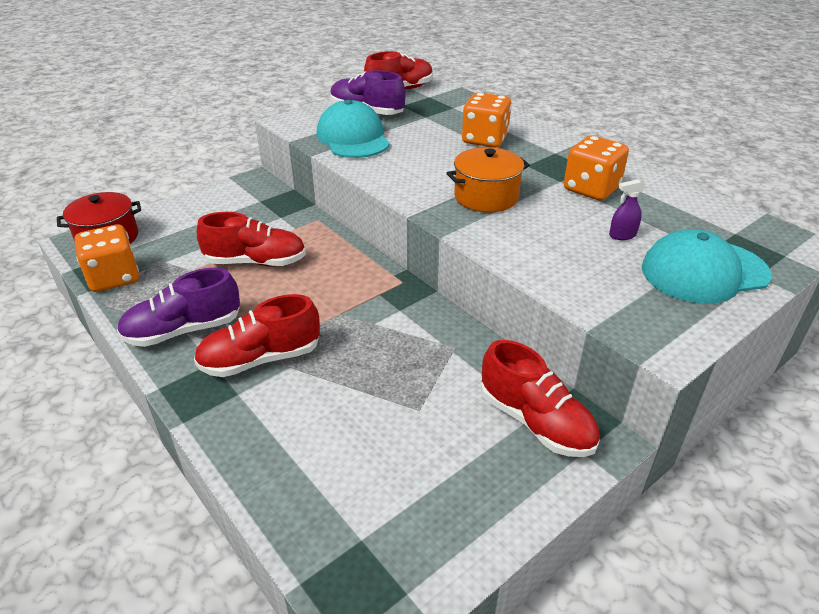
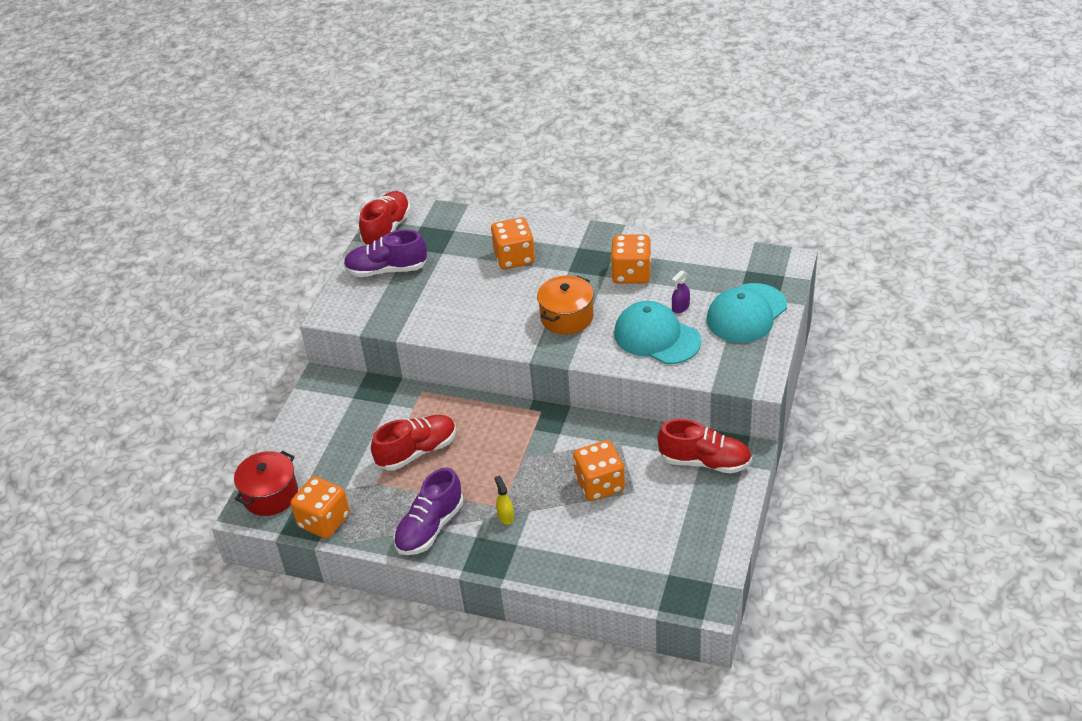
camera: 30 degrees left, 5 degrees up
red shoe [194,294,320,377] -> yellow spray bottle [494,476,514,525]
turquoise cap [316,100,390,158] -> turquoise cap moved to [614,301,701,364]
none -> orange dice [573,440,625,501]

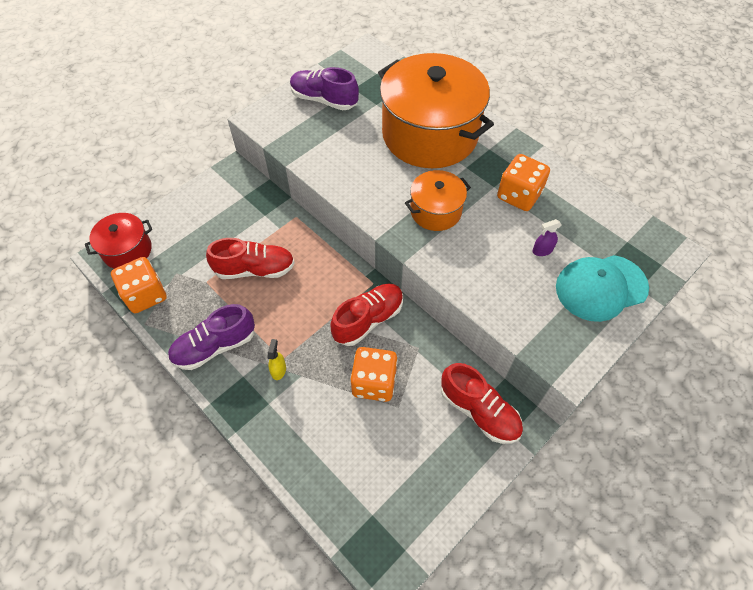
camera: 25 degrees right, 15 degrees up
red shoe [359,191,411,245] -> red shoe moved to [330,284,403,346]
orange dice [491,217,535,269] -> orange pot [378,53,494,168]
turquoise cap [614,301,701,364] -> none

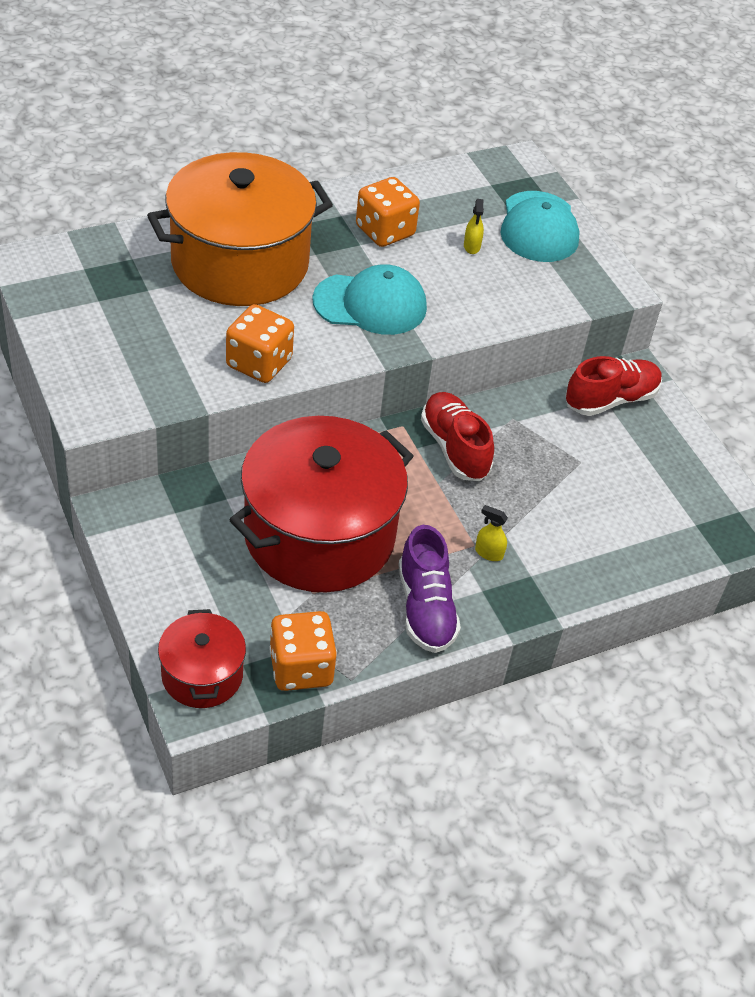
camera: 75 degrees left, 10 degrees down
red shoe [206,238,295,279] -> red pot [229,416,413,592]
purple shoe [290,67,359,110] -> none
orange dice [350,347,398,402] -> orange dice moved to [226,304,294,383]
orange pot [405,170,471,231] -> turquoise cap [312,264,427,335]
purple spray bottle [532,219,562,256] -> yellow spray bottle [464,199,484,254]

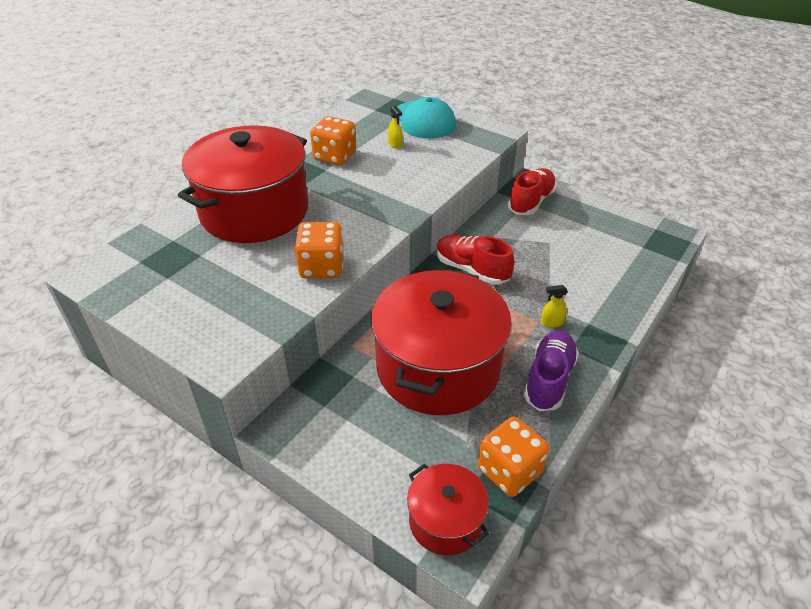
camera: 25 degrees left, 5 degrees down
orange pot [147,152,333,306] -> red pot [178,125,308,243]
turquoise cap [312,264,427,335] -> none
purple shoe [398,525,461,653] -> purple shoe turned 120 degrees counterclockwise [524,330,579,411]

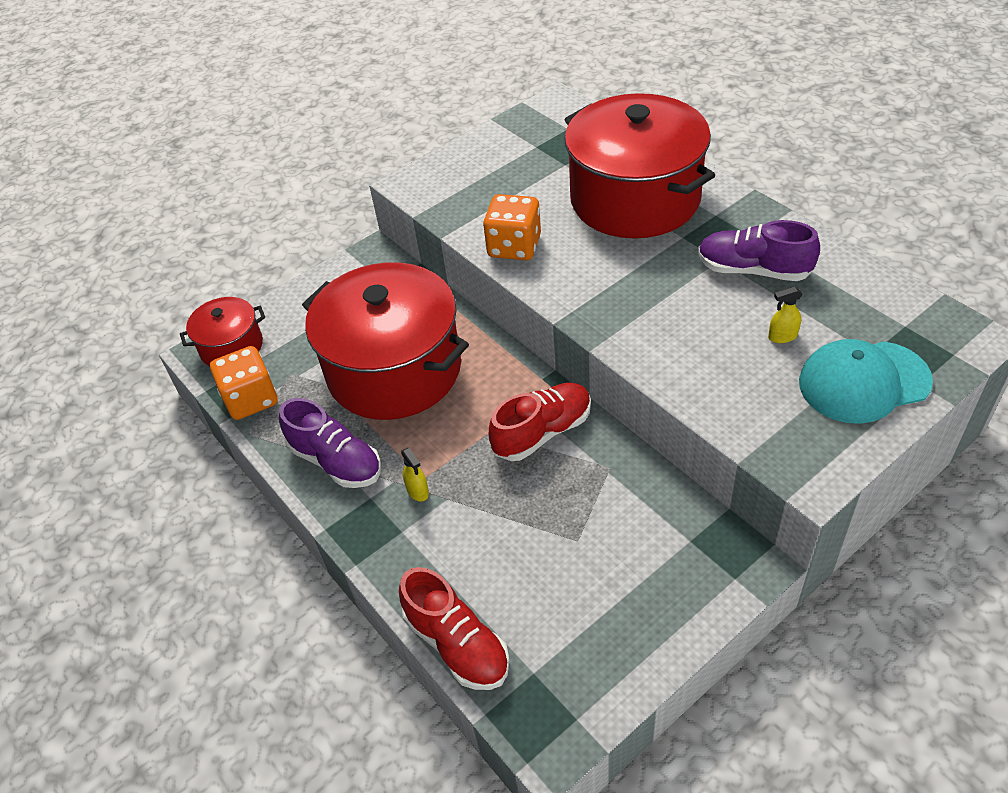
camera: 110 degrees right, 5 degrees up
orange dice [310,116,356,166] -> purple shoe [698,220,820,281]
red shoe [508,168,557,215] -> red shoe moved to [399,567,510,690]
yellow spray bottle [541,285,568,327] -> yellow spray bottle turned 135 degrees clockwise [401,448,429,502]

